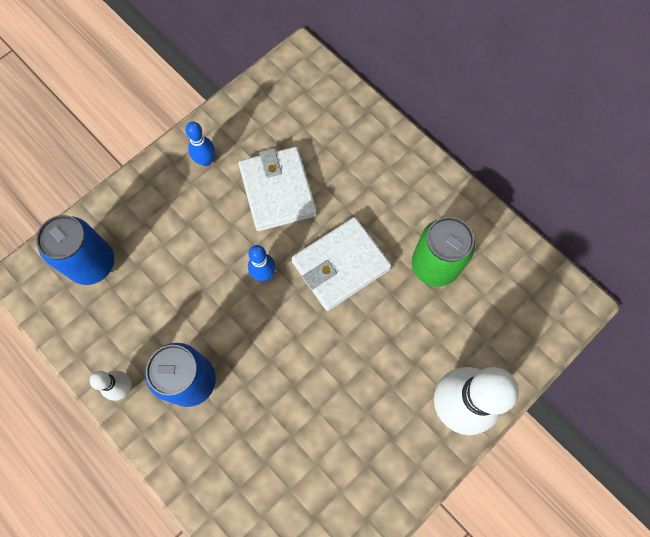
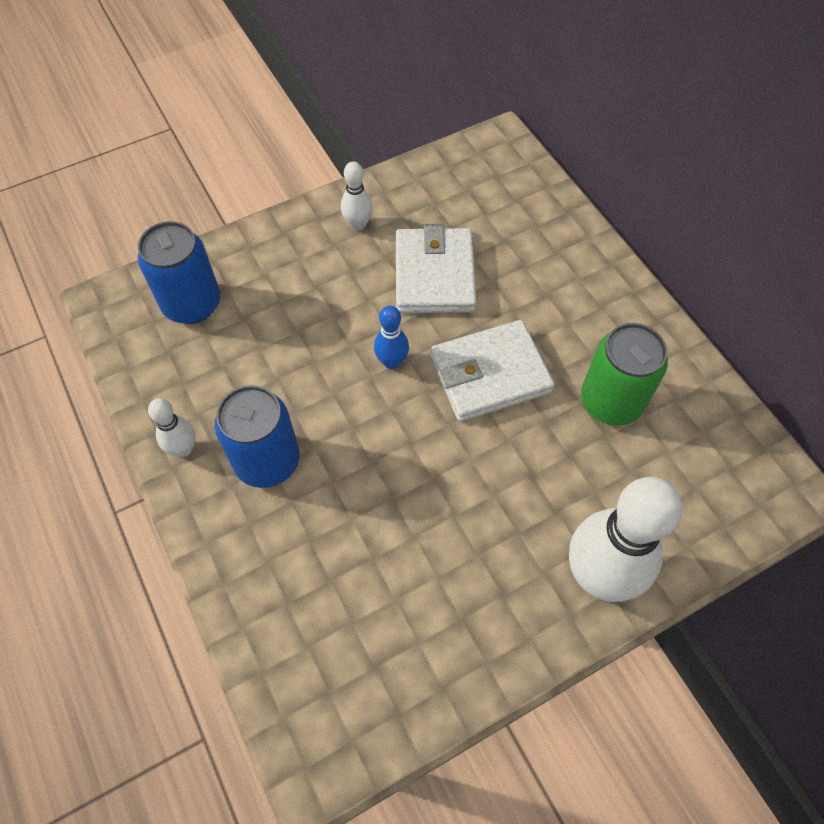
camera: 15 degrees right, 10 degrees down
blue bowling pin [185,122,215,166] -> white bowling pin [341,161,373,231]

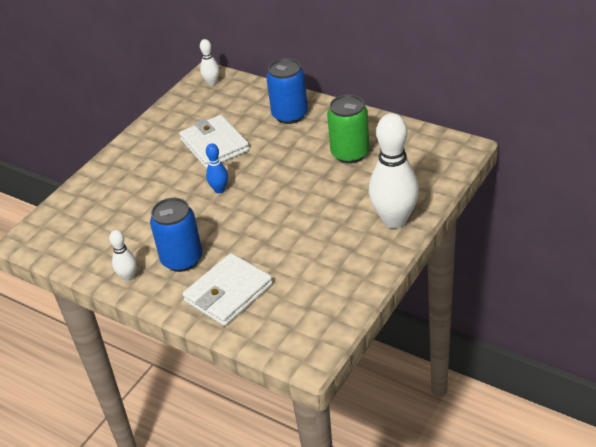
camera: 25 degrees left, 20 degrees down
blue can [138,221,220,324] -> blue can moved to [266,58,308,124]
white bowling pin [341,161,373,231] -> white bowling pin moved to [200,39,219,86]
white wallet [430,320,555,422] -> white wallet moved to [182,253,273,326]

